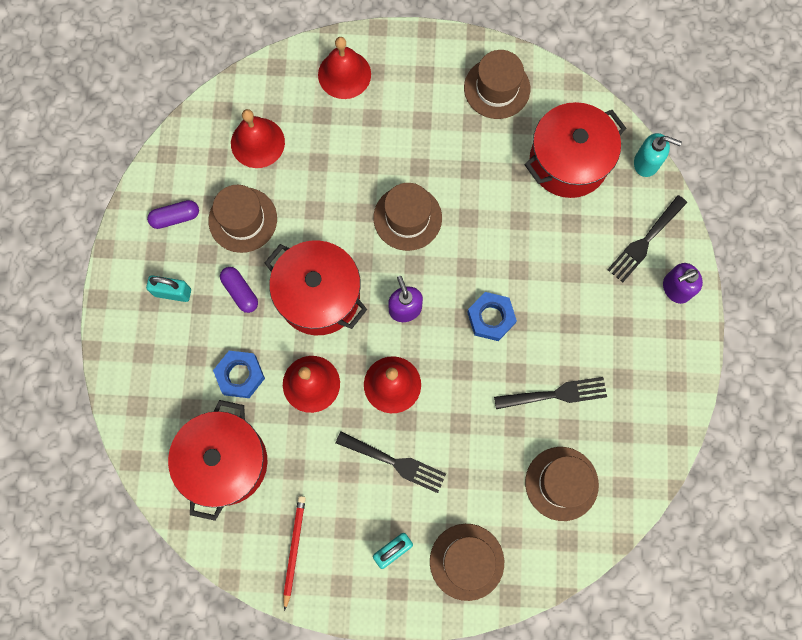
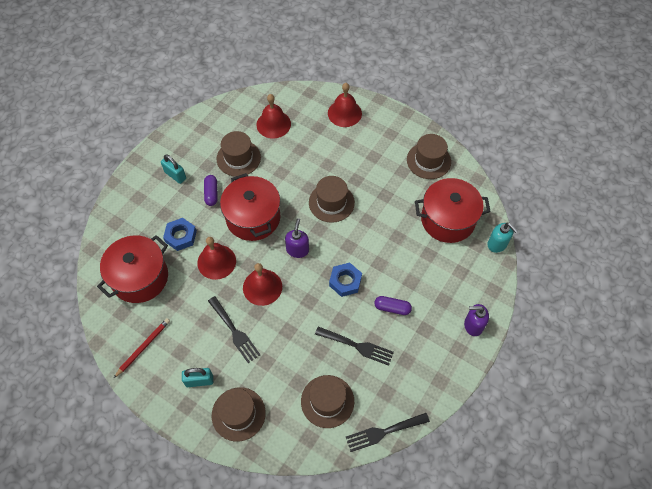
camera: 30 degrees right, 15 degrees down
purple capsule [147,200,199,229] -> purple capsule moved to [374,296,412,315]
black fork [607,195,687,282] -> black fork moved to [346,413,430,452]

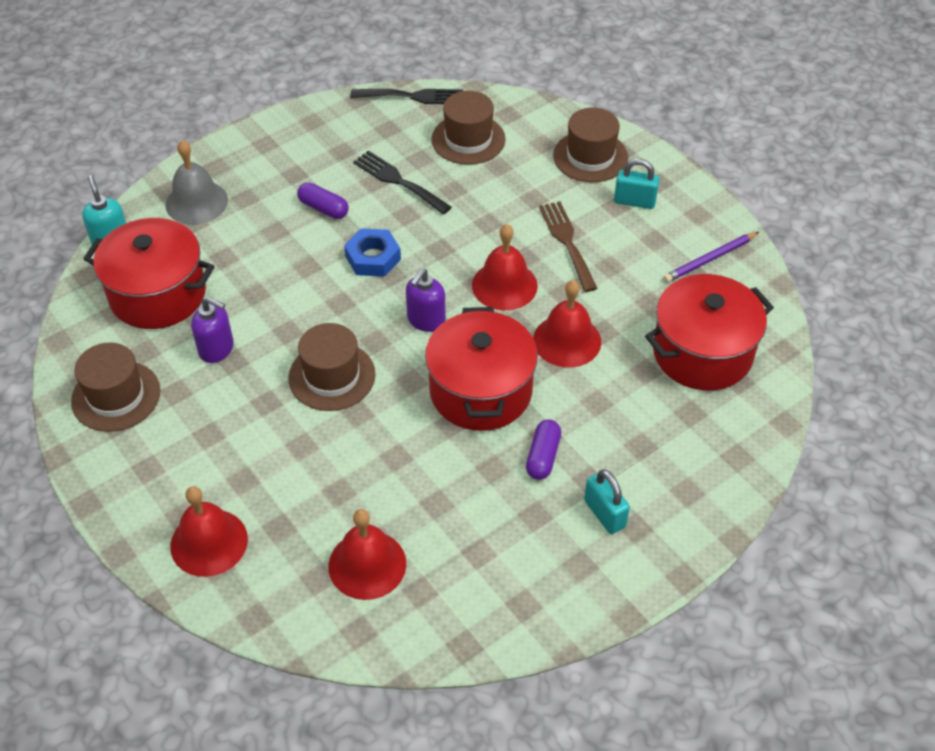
camera: 160 degrees left, 10 degrees down
red pencil [114,318,170,378] -> purple pencil [663,232,759,282]
blue nut [163,218,197,251] -> none
black fork [208,296,260,363] -> brown fork [539,201,598,292]
brown hat [217,131,261,177] -> none
purple soap dispenser [464,304,489,336] -> purple soap dispenser moved to [191,296,234,363]
none -> grey bell [165,140,228,225]

